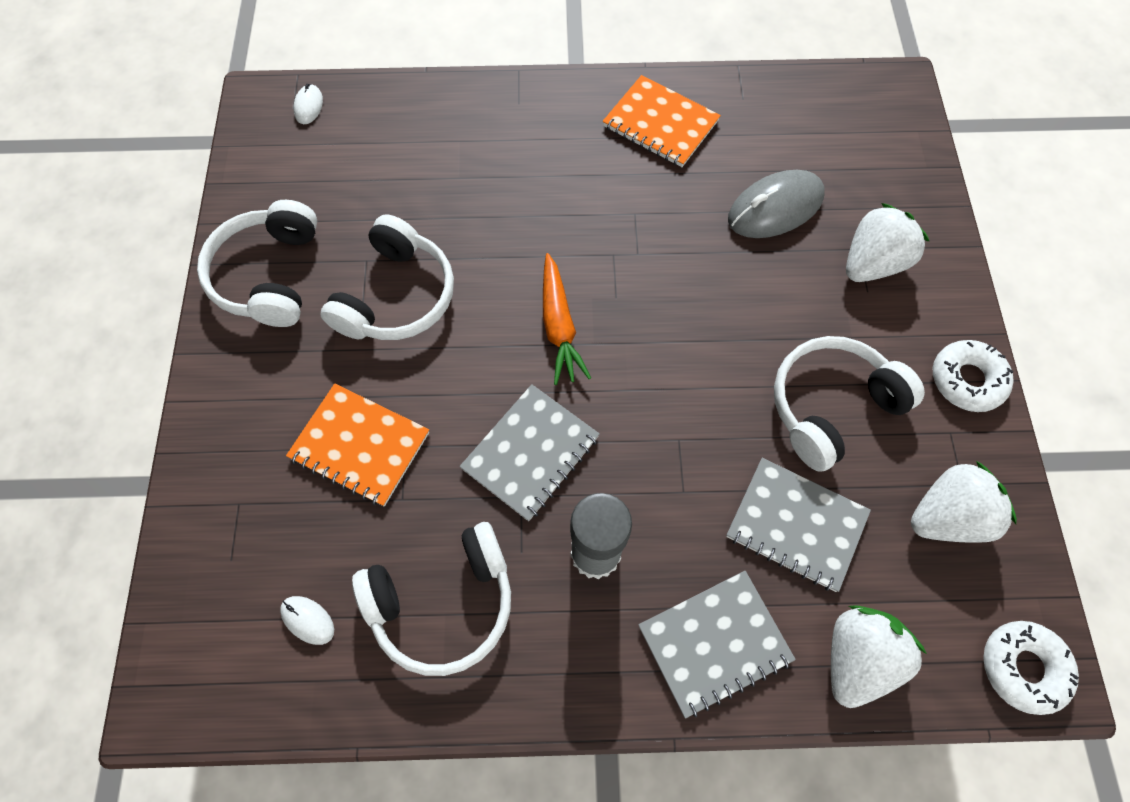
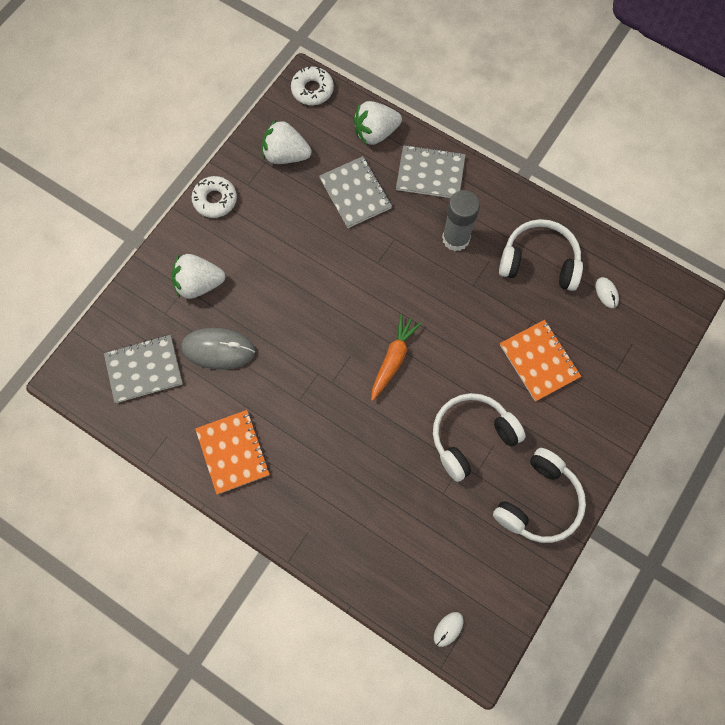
camera: 145 degrees left, 5 degrees up
grey notebook [459,384,600,521] -> grey notebook moved to [104,335,183,403]
white headphones [774,336,925,472] -> none

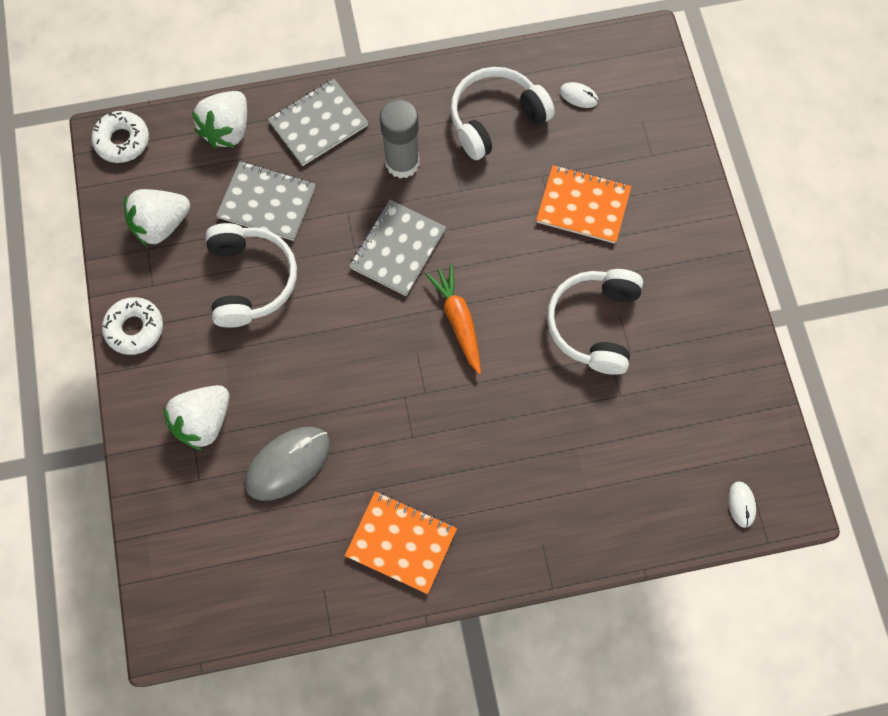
camera: 45 degrees left, 0 degrees up
grey notebook [104,335,183,403] -> grey notebook moved to [349,200,446,296]
white headphones [493,448,586,543] -> white headphones moved to [206,223,297,328]

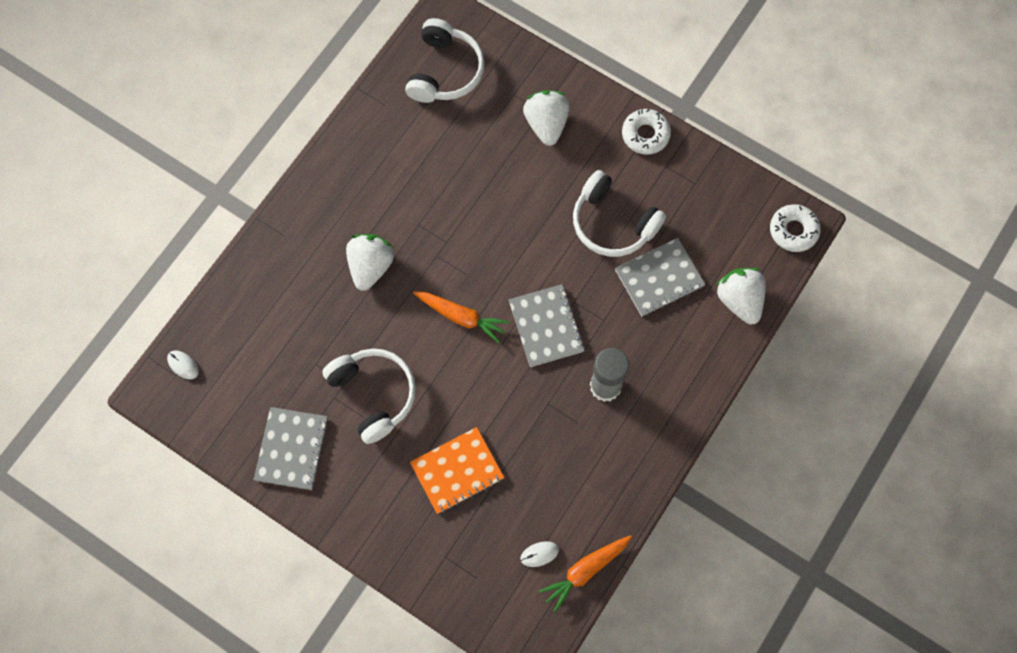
camera: 135 degrees right, 0 degrees up
white strawberry [124,189,190,247] -> white strawberry moved to [346,234,394,291]
grey mouse [245,427,330,501] -> none
grey notebook [268,79,369,166] -> grey notebook moved to [254,407,328,490]
orange notebook [345,491,457,594] -> none
white headphones [450,67,555,160] -> white headphones moved to [405,18,485,103]
none -> orange carrot [538,535,632,612]

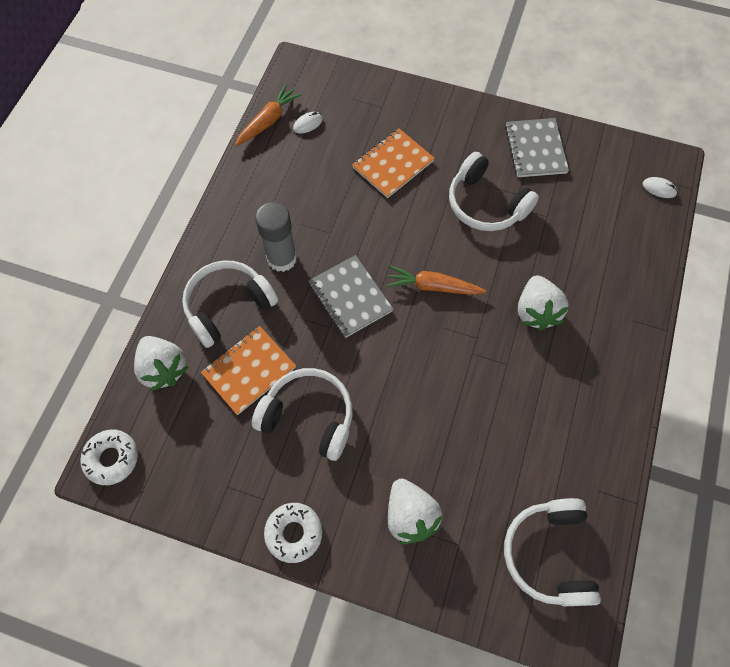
camera: 165 degrees right, 5 degrees down
grey notebook [615,238,705,316] -> orange notebook [201,326,296,415]
none -> white headphones [182,261,278,348]

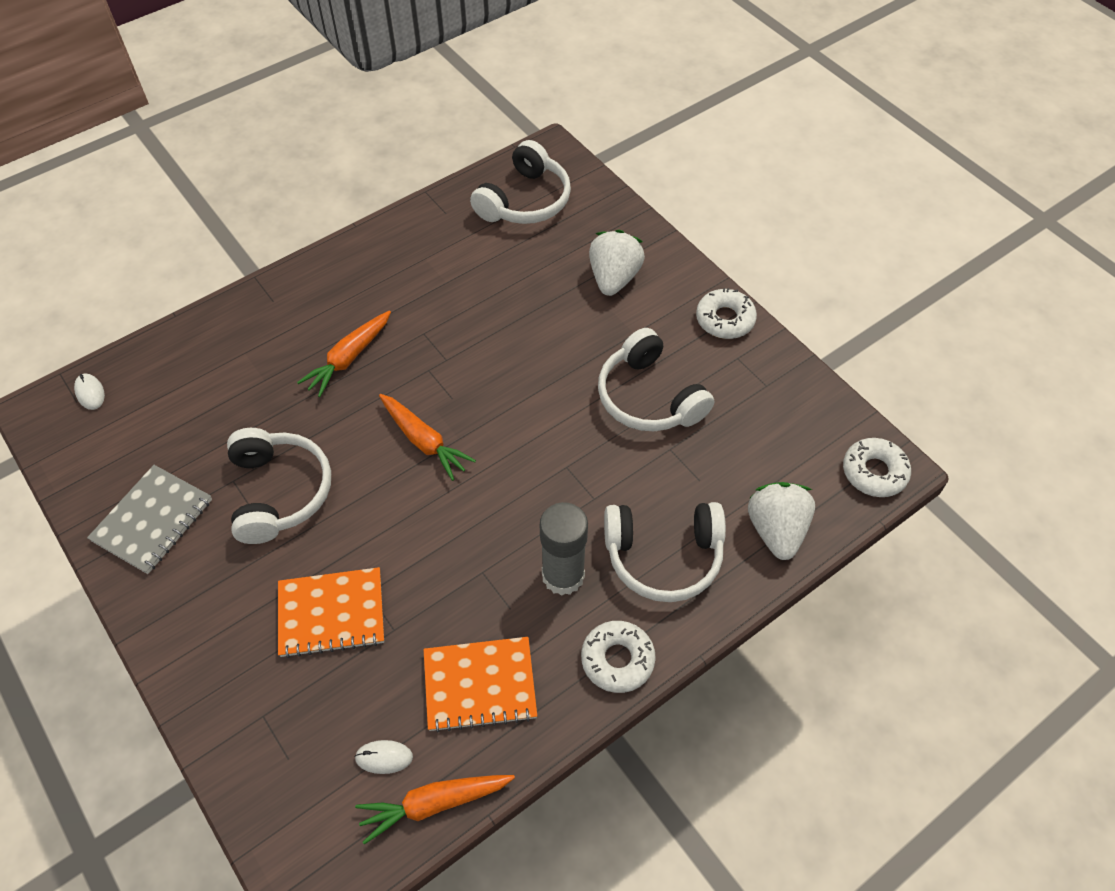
camera: 145 degrees left, 10 degrees down
orange notebook [201,326,296,415] -> orange notebook moved to [423,637,537,733]
grey notebook [309,255,393,338] -> none
white strawberry [518,276,569,331] -> orange carrot [297,311,391,397]
none -> white donut [581,621,656,693]

